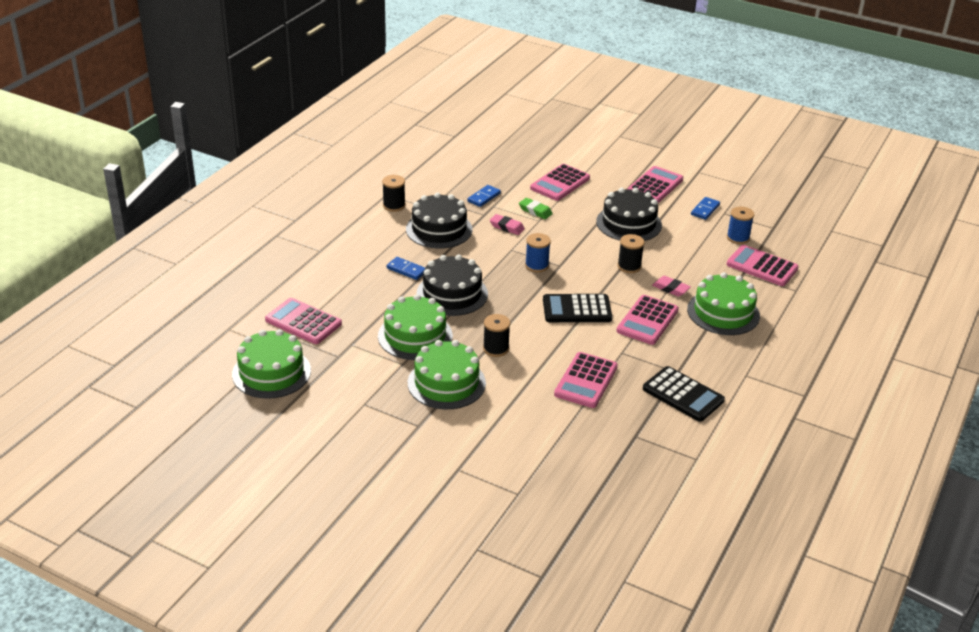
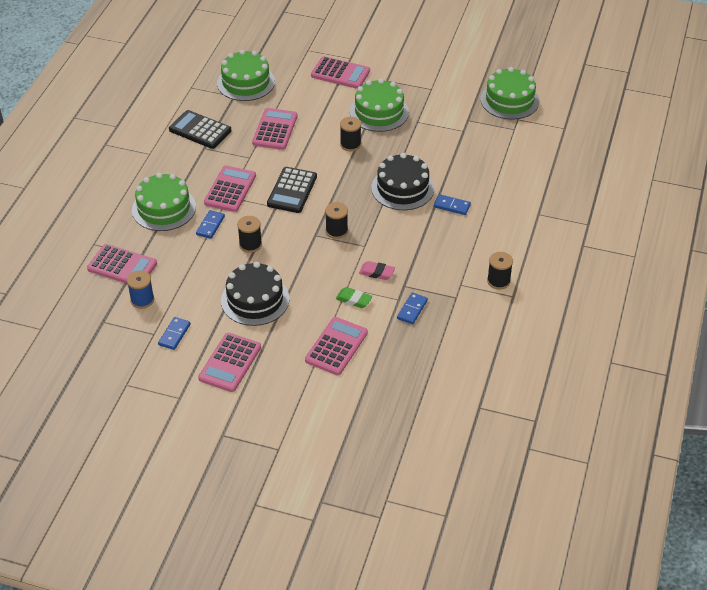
camera: 170 degrees right, 10 degrees up
pink calculator [265,298,342,344] -> pink calculator moved to [311,56,370,89]
green cake [378,294,453,360] -> green cake moved to [217,50,275,101]
black cake [406,192,472,248] -> none
blue spool [525,233,551,272] -> black spool [325,202,348,239]
black calculator [543,294,612,322] -> black calculator turned 120 degrees clockwise [267,167,317,213]
pink eraser [652,276,691,297] -> blue domino [196,210,225,239]

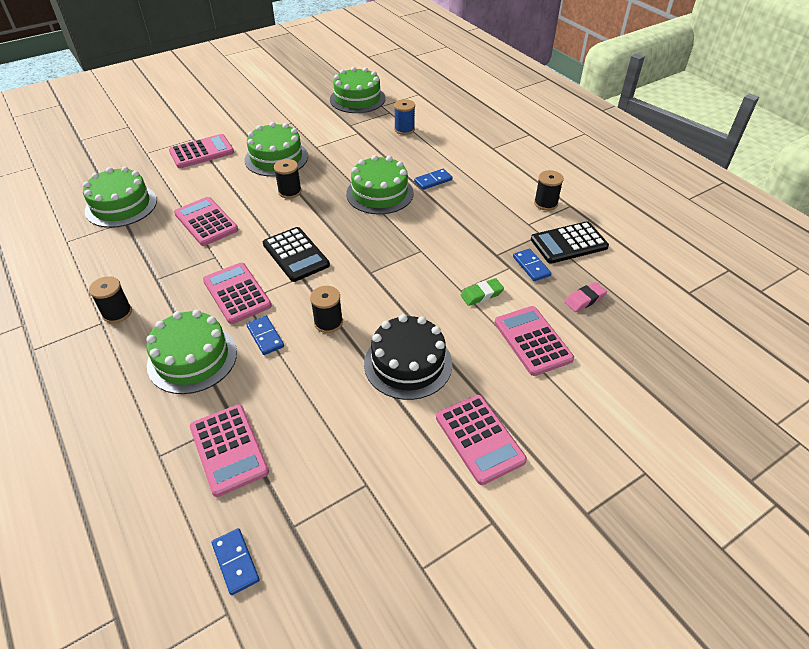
camera: 50 degrees left, 0 degrees up
pink calculator [87,244,157,284] -> pink calculator turned 90 degrees clockwise [190,404,269,497]
blue spool [127,270,154,309] -> blue spool moved to [394,99,415,135]
blue domino [158,317,191,350] -> blue domino moved to [212,528,260,595]
black calculator [169,110,231,149] -> black calculator moved to [531,221,609,264]
black spool [325,202,348,239] -> black spool moved to [89,276,132,323]
pink eraser [359,261,395,280] -> pink eraser moved to [564,282,607,312]
black cake [371,153,434,210] -> green cake [346,155,414,214]

